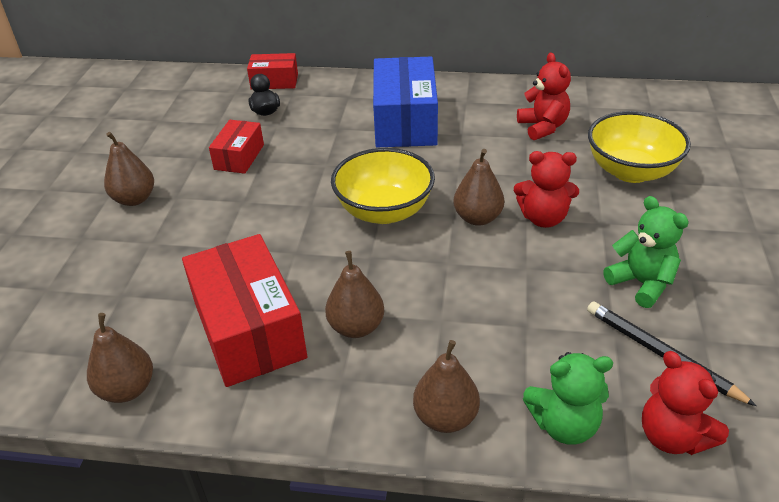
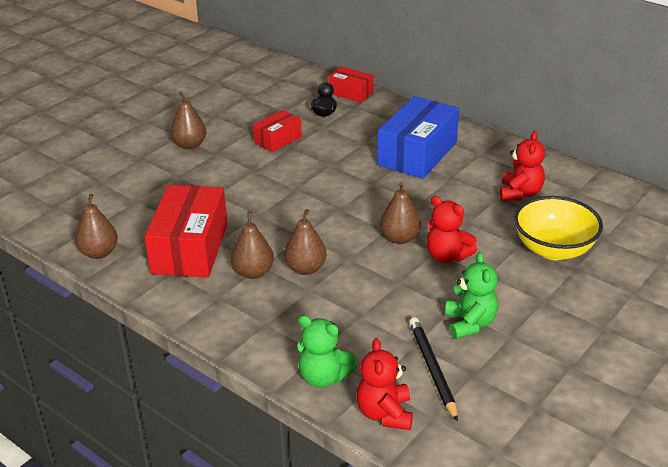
camera: 30 degrees right, 5 degrees down
yellow bowl [331,148,435,224] -> none
brown pear [413,340,480,433] -> brown pear moved to [284,209,327,275]

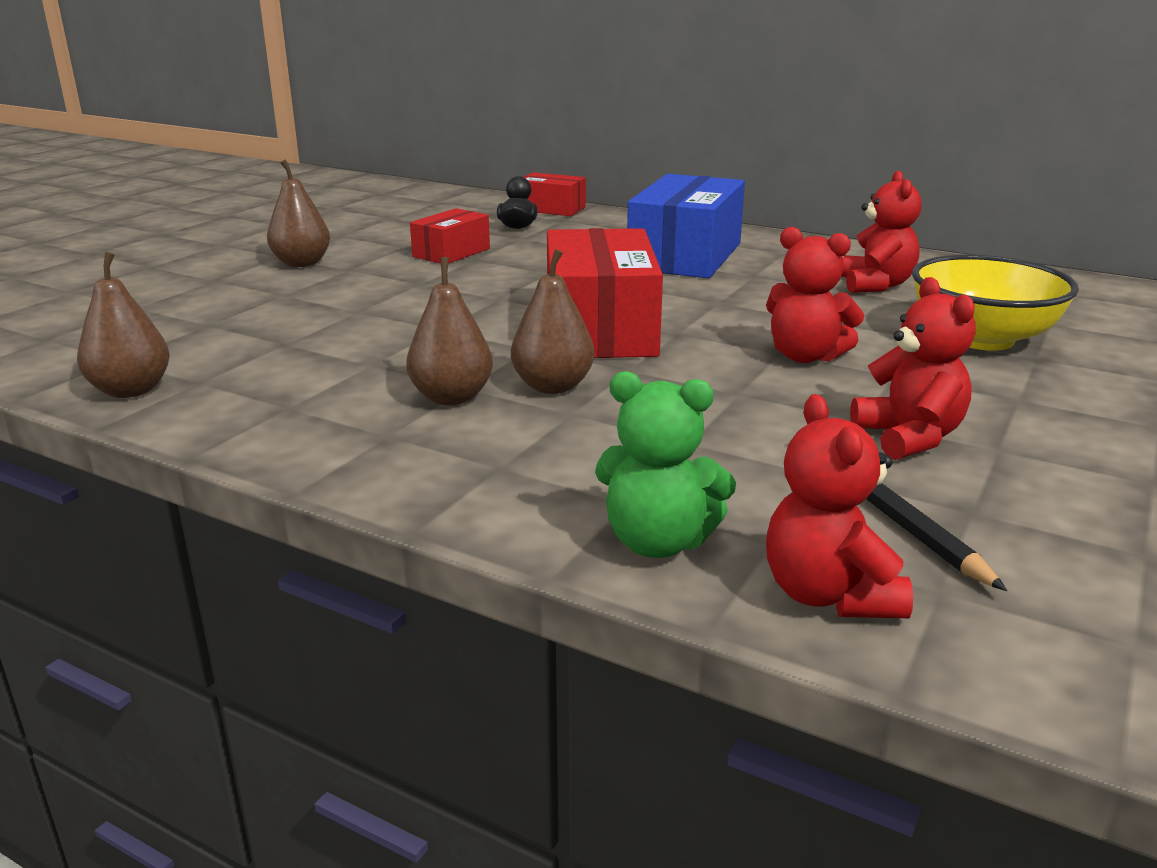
camera: 10 degrees left, 10 degrees down
red box [144,185,227,278] -> red box moved to [547,228,663,358]
brown pear [380,182,421,244] -> none
green teddy bear [445,252,498,339] -> red teddy bear [850,277,976,460]

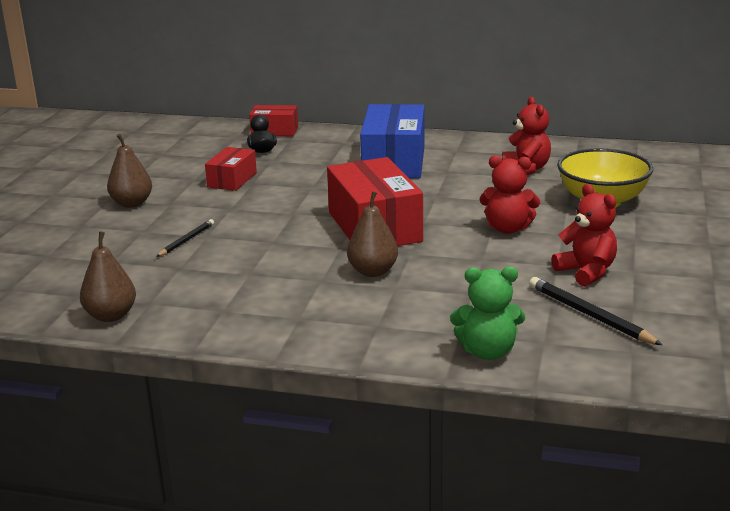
camera: 15 degrees left, 0 degrees up
brown pear [406,257,493,405] -> none
red teddy bear [766,394,913,618] -> none
none -> black pencil [156,219,214,257]

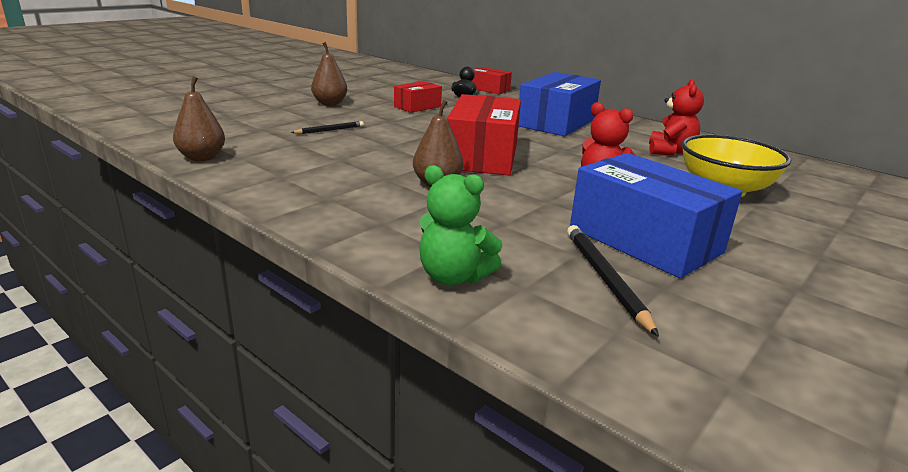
camera: 25 degrees right, 0 degrees up
red teddy bear [551,184,617,287] -> blue box [570,153,743,278]

